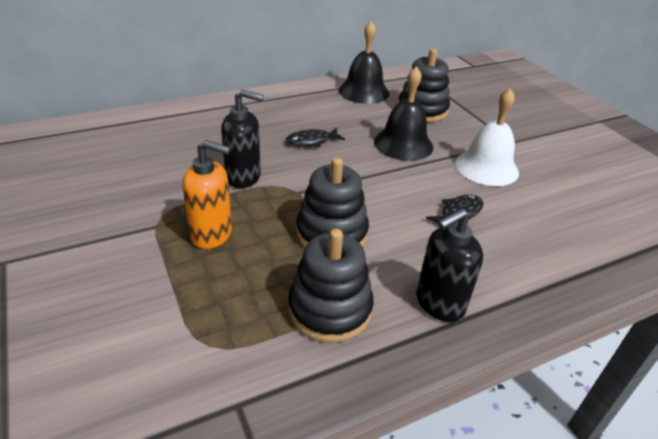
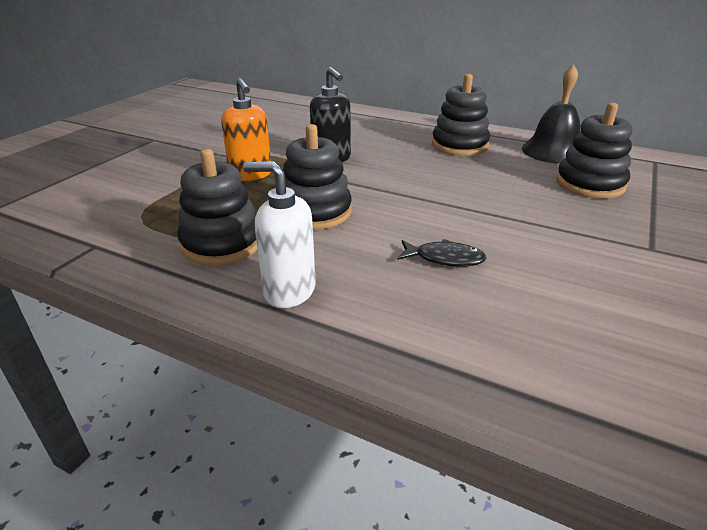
camera: 55 degrees right, 5 degrees down
black fish [286,128,345,148] -> none
black bell [374,66,433,161] -> none
black soap dispenser [416,209,483,322] -> white soap dispenser [243,161,316,308]
white bell [455,88,519,186] -> none
none -> black stacking toy [432,74,490,156]

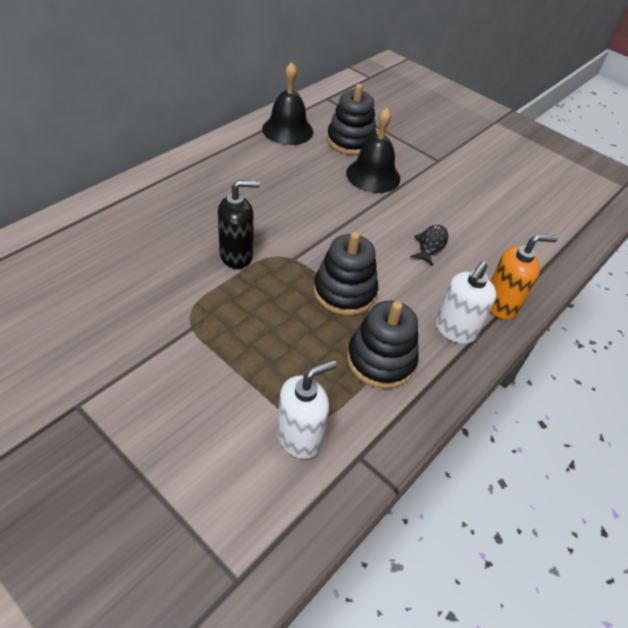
camera: 80 degrees left, 15 degrees up
orange soap dispenser [221,78,271,181] -> orange soap dispenser moved to [490,234,558,320]
black stacking toy [432,74,490,156] -> none
none -> white soap dispenser [277,360,337,459]
none -> black bell [346,107,400,193]

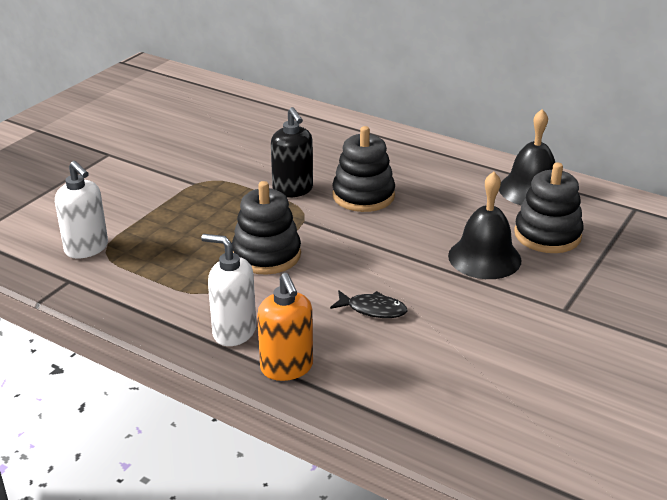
camera: 85 degrees right, 15 degrees down
black stacking toy [347,301,419,389] -> black stacking toy moved to [332,126,395,212]

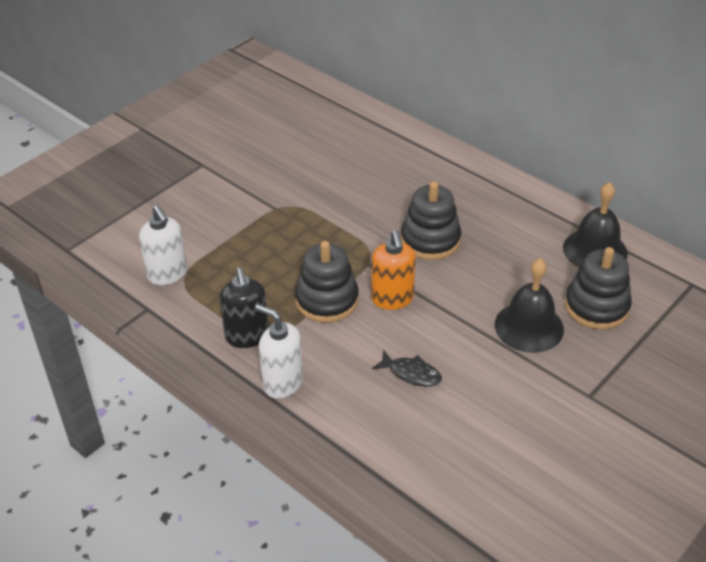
camera: 10 degrees right, 10 degrees up
orange soap dispenser [257,273,313,381] -> orange soap dispenser moved to [371,230,416,310]
black soap dispenser [271,107,313,198] -> black soap dispenser moved to [220,268,269,348]

